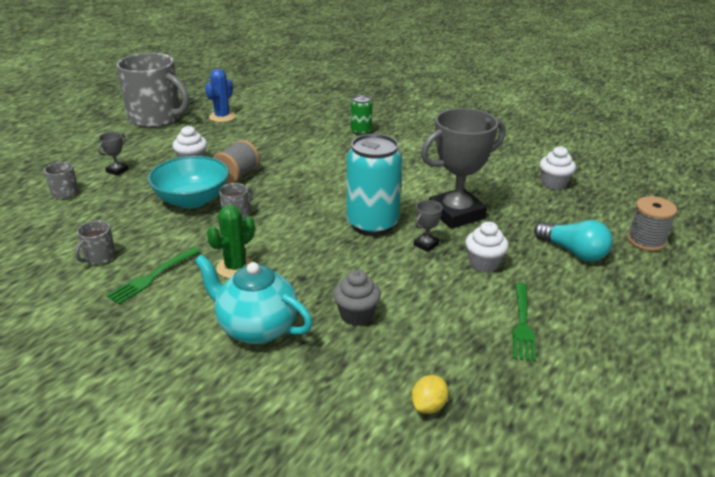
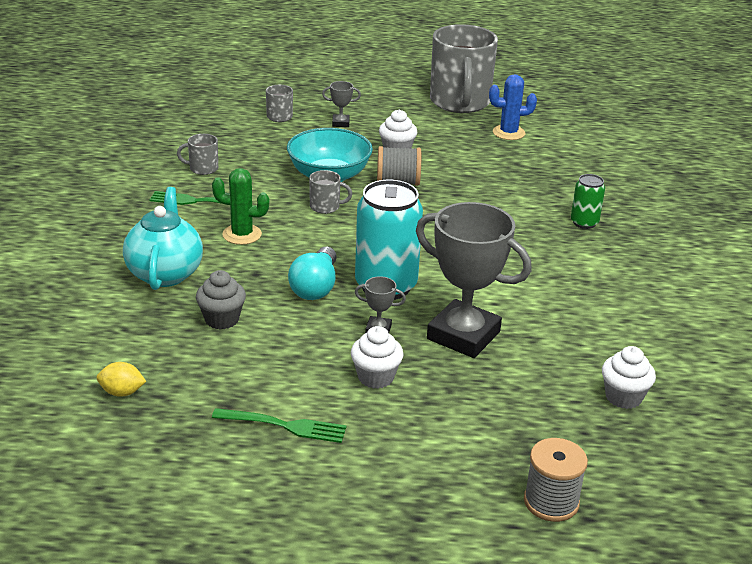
camera: 60 degrees right, 0 degrees up
green fork [512,283,536,362] -> green fork turned 150 degrees counterclockwise [212,408,347,443]
turquoise light bulb [534,220,612,262] -> turquoise light bulb moved to [288,247,337,300]

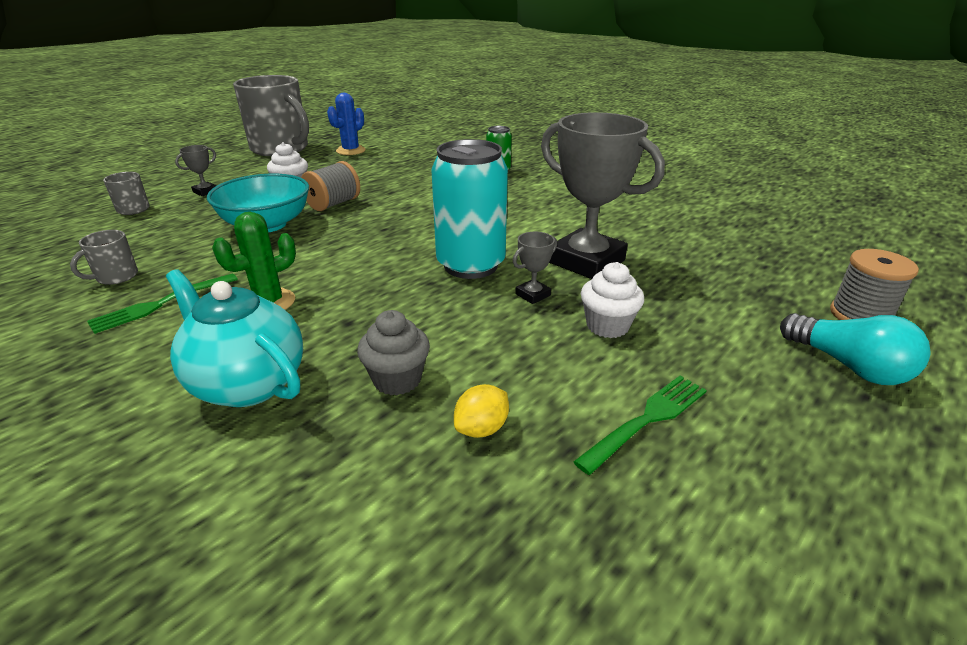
camera: 50 degrees left, 0 degrees up
yellow lemon [97,362,146,397] -> yellow lemon moved to [454,384,509,438]
turquoise light bulb [288,247,337,300] -> turquoise light bulb moved to [780,313,931,385]
grey mug [309,170,352,214] -> none
grey trophy [416,202,532,358] -> grey trophy turned 60 degrees clockwise [541,112,665,279]
white cupcake [602,346,656,409] -> none

